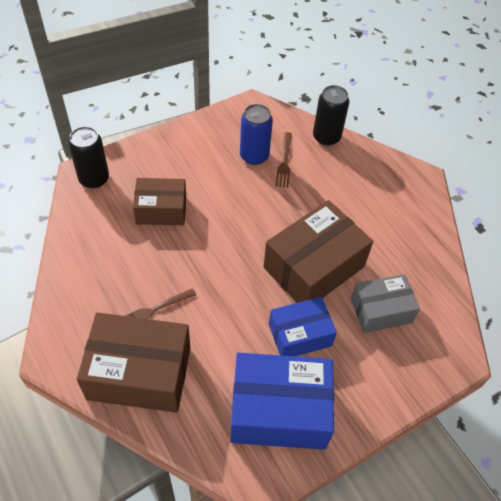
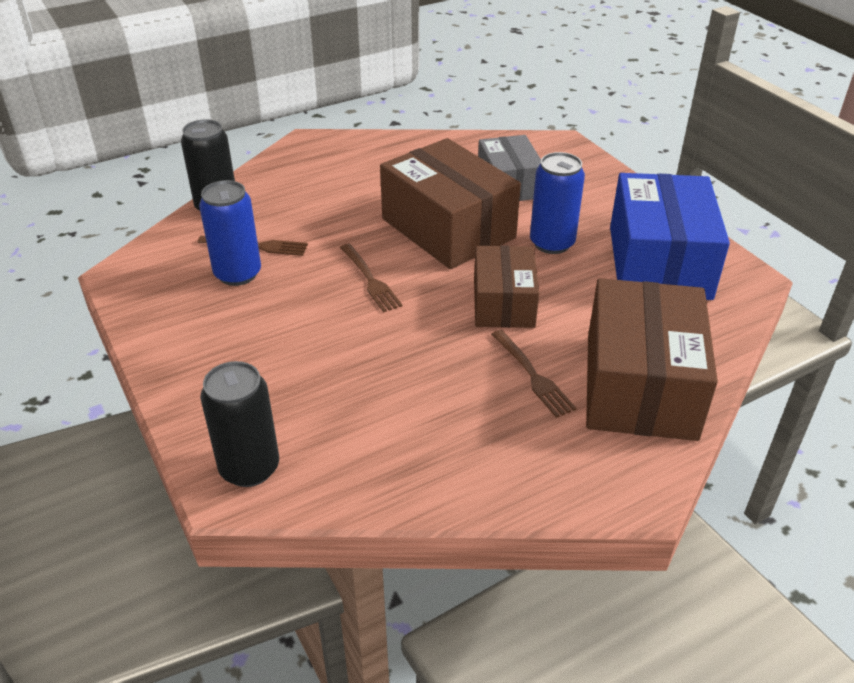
camera: 85 degrees left, 15 degrees down
brown box [133,178,186,225] -> brown box moved to [474,246,539,328]
blue box [269,297,337,356] -> blue can [530,152,585,254]
none -> brown fork [340,244,403,312]

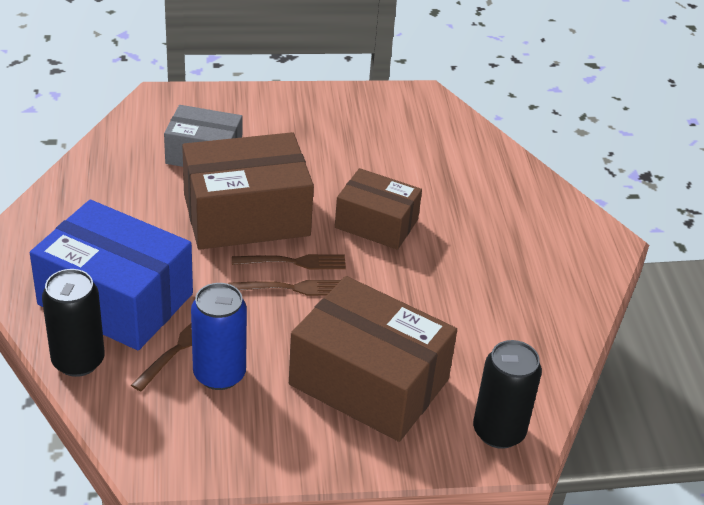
camera: 70 degrees left, 0 degrees up
brown fork [491,330,577,418] -> brown fork moved to [232,254,346,269]
blue can [530,152,585,254] -> none
brown box [586,278,718,441] -> brown box moved to [289,276,457,442]
blue box [610,173,730,300] -> blue box moved to [30,200,193,350]

